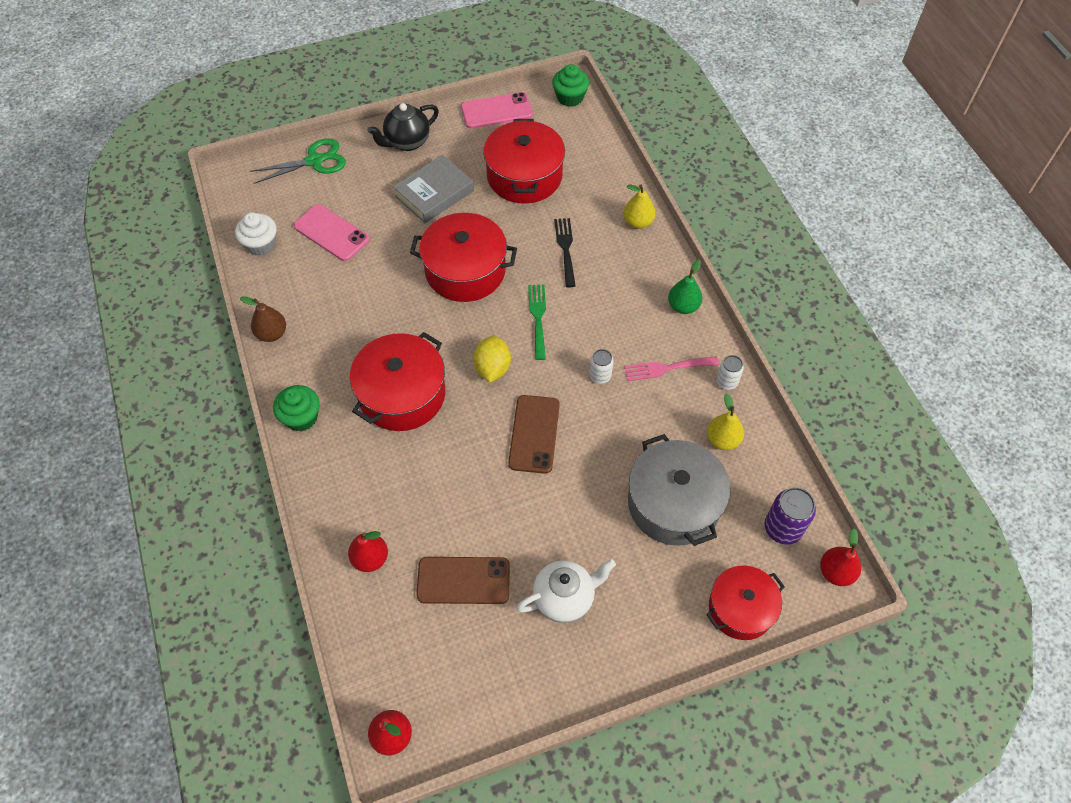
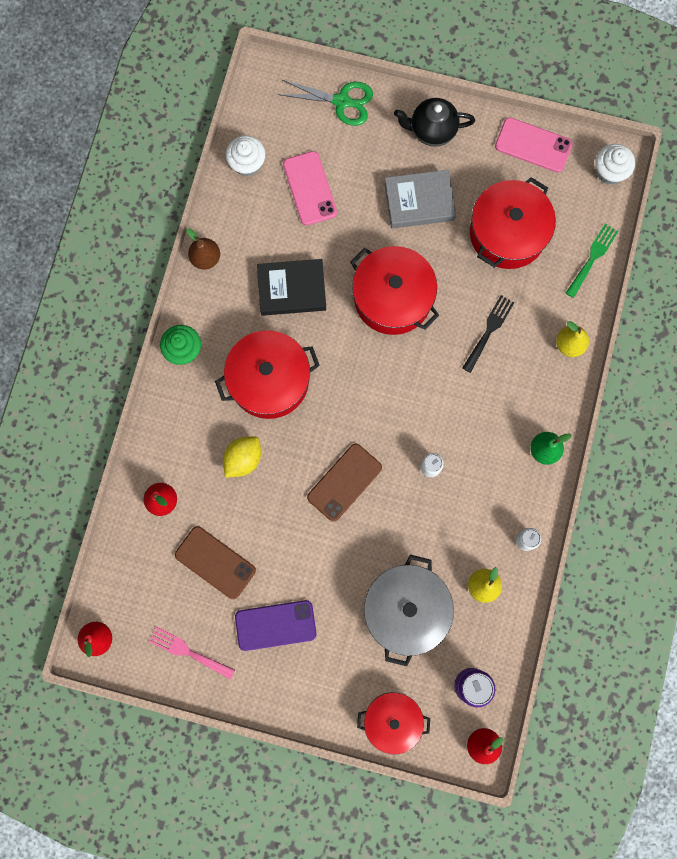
camera: 35 degrees right, 20 degrees up
yellow lemon [473,336,511,383] -> yellow lemon moved to [223,436,261,478]
white teapot [516,559,616,623] -> purple phone [235,600,317,651]
green fork [528,284,546,360] -> green fork moved to [566,224,618,298]
green cupcake [552,64,589,107] -> white cupcake [595,144,635,185]
pink fork [624,356,719,381] -> pink fork moved to [149,627,235,679]
none -> black book [257,259,326,316]

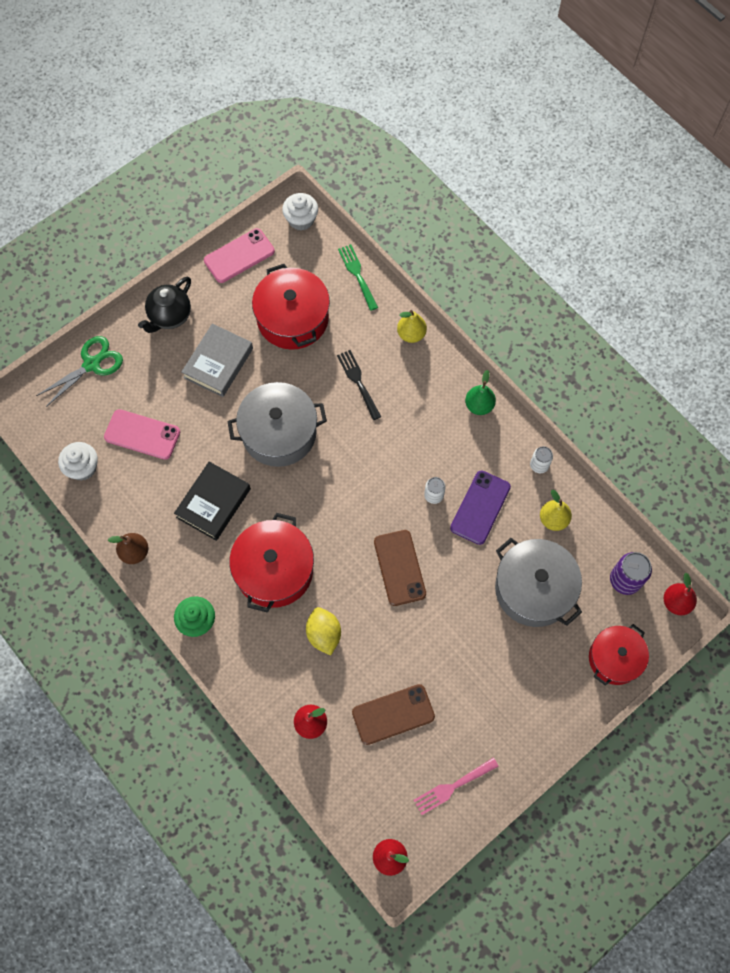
camera: 55 degrees left, 10 degrees down
purple phone [235,600,317,651] -> purple phone moved to [450,470,511,545]
red pot [350,246,439,335] -> grey pot [227,382,327,467]

